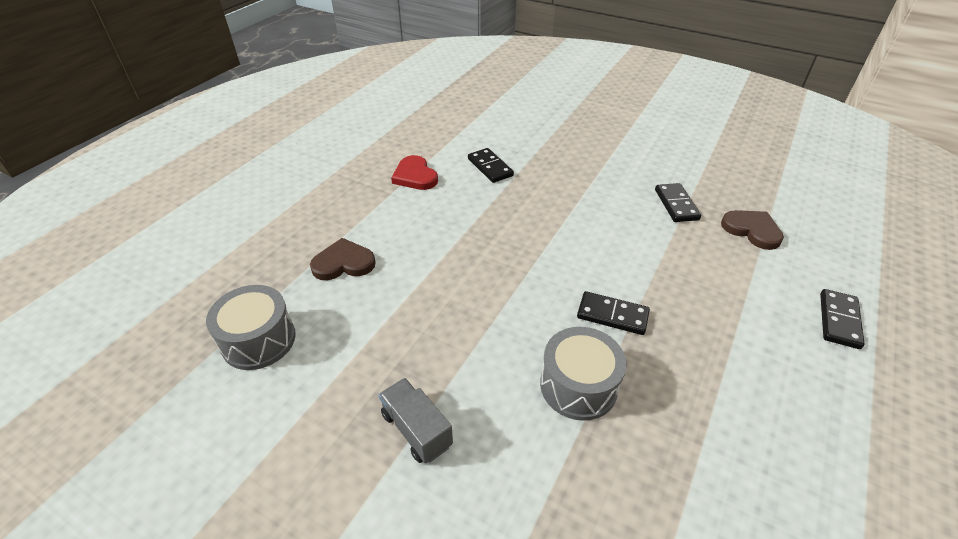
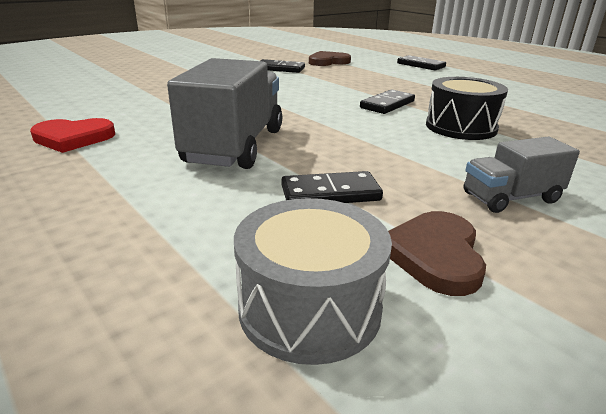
camera: 70 degrees left, 15 degrees down
brown heart [310,238,376,280] -> brown heart moved to [388,211,486,296]
black domino [468,148,514,183] -> black domino moved to [281,171,383,203]
grey drum [540,327,627,421] -> black drum [426,77,508,140]
none -> grey truck [167,58,282,169]

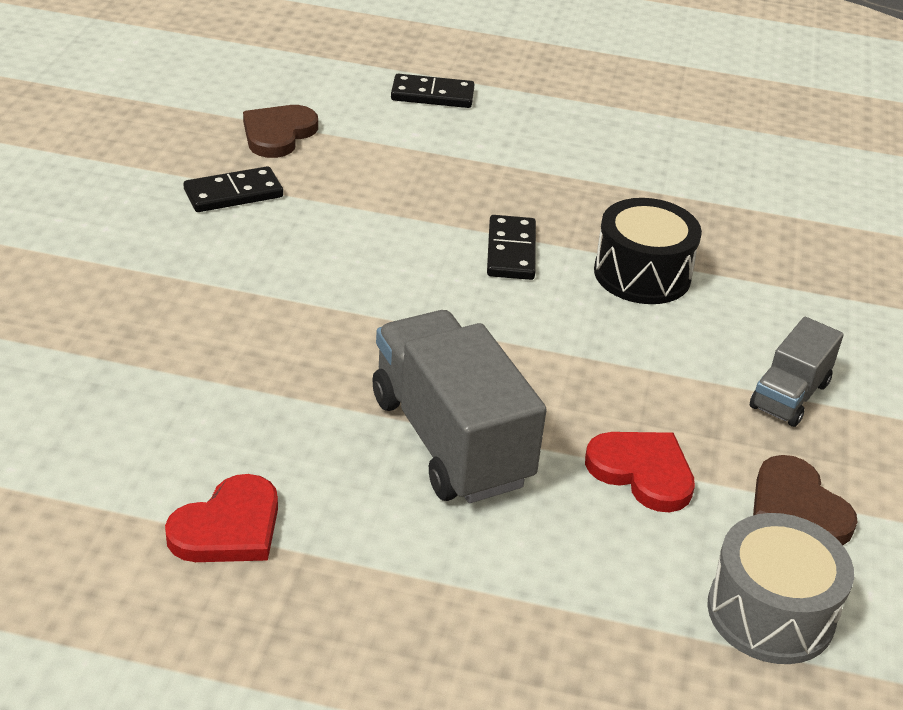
camera: 40 degrees left, 10 degrees up
black domino [281,171,383,203] -> red heart [585,432,695,512]

